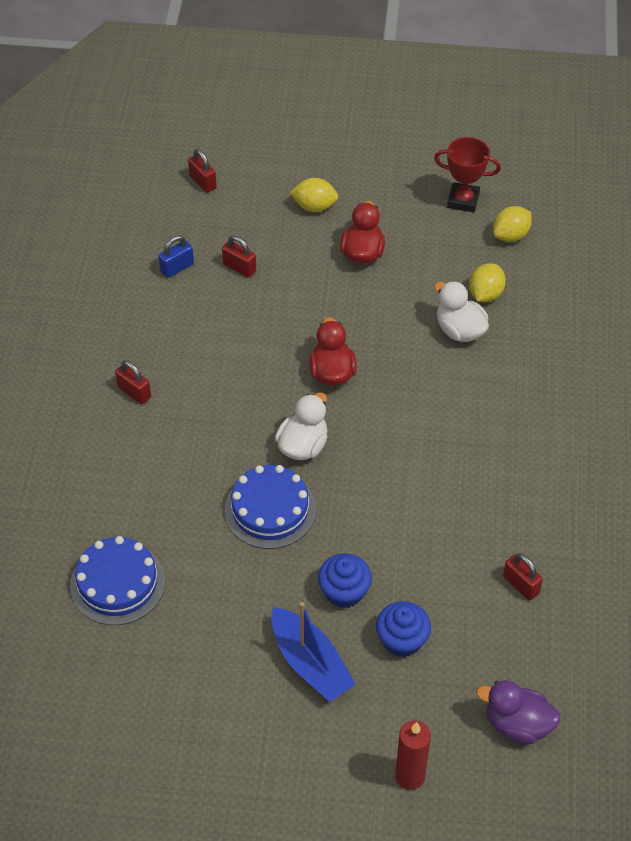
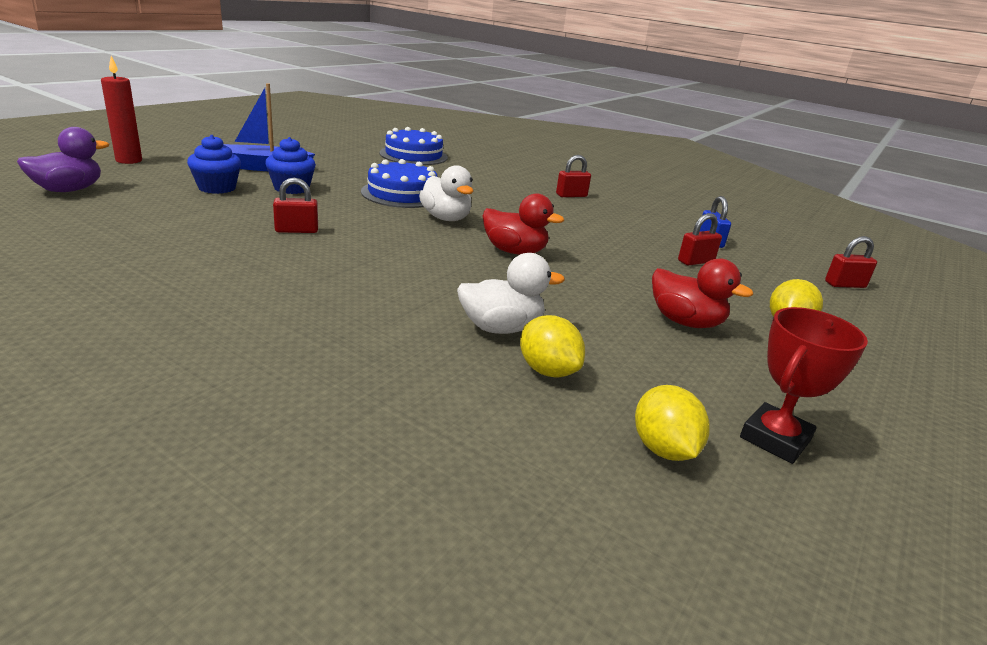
camera: 115 degrees right, 25 degrees down
red padlock [503,553,543,601] -> red padlock moved to [273,178,318,233]

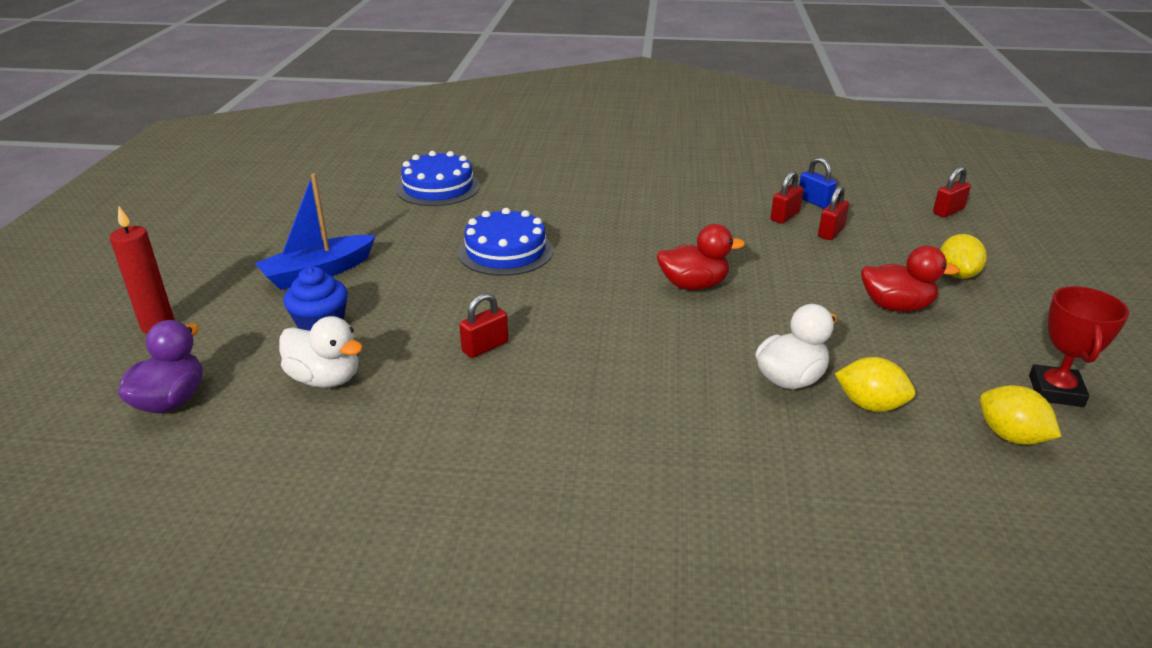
camera: 25 degrees left, 5 degrees up
blue cupcake [265,137,316,194] -> none
white duck [419,165,474,221] -> white duck moved to [279,316,363,388]
red padlock [556,155,591,197] -> red padlock moved to [771,171,803,224]

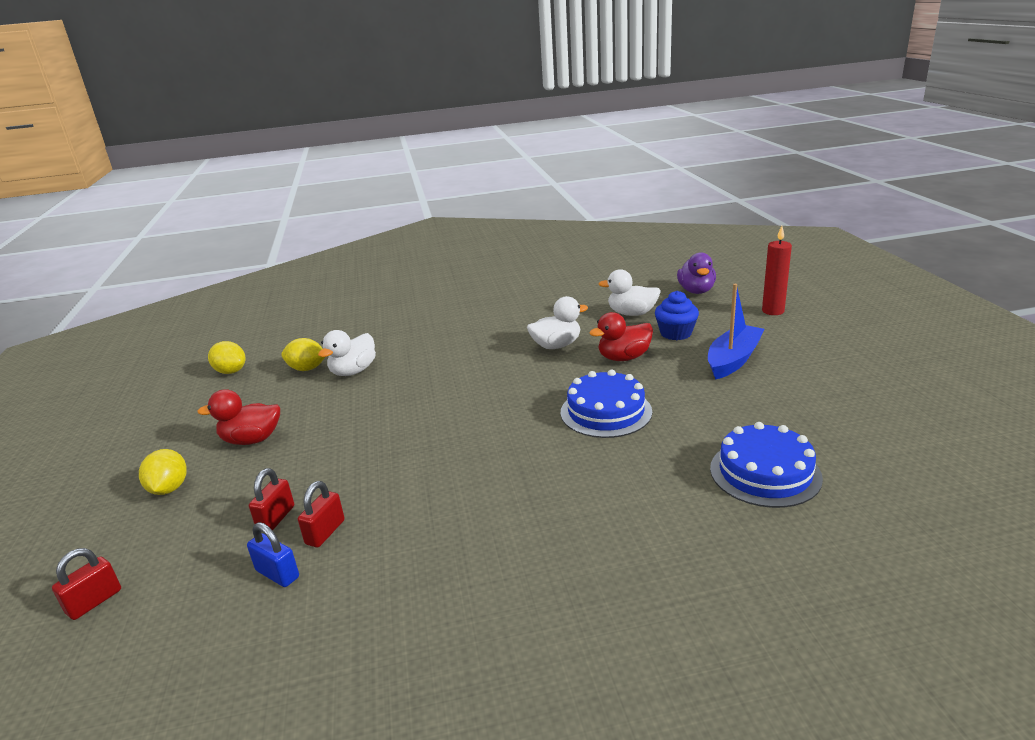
camera: 165 degrees right, 5 degrees down
red padlock [459,293,508,358] -> white duck [527,296,588,349]
red duck [657,224,745,290] -> red duck moved to [589,312,653,361]
red trophy [1029,286,1129,407] -> none

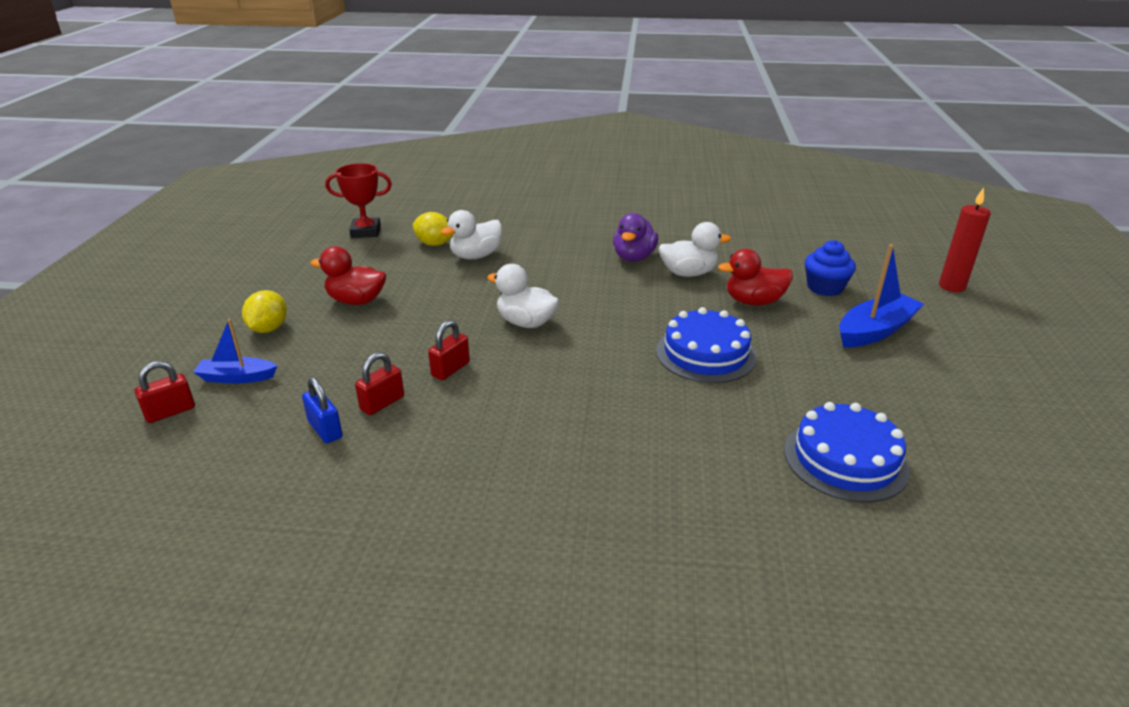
camera: 15 degrees right, 5 degrees up
yellow lemon [208,341,245,374] -> red trophy [325,163,392,238]
red padlock [249,468,294,531] -> red padlock moved to [428,320,470,380]
white duck [598,269,661,316] -> white duck moved to [487,264,559,328]
purple duck [677,252,716,294] -> purple duck moved to [613,213,659,262]
none -> blue boat [193,319,277,384]

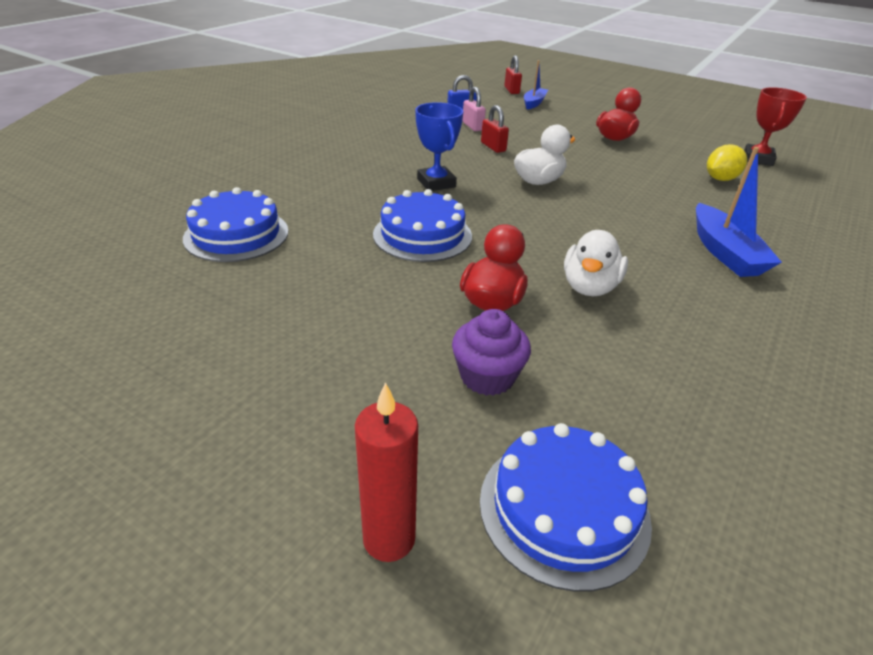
camera: 115 degrees right, 5 degrees up
yellow lemon [242,290,287,333] -> none
red padlock [355,352,404,415] -> pink padlock [462,87,486,131]
white duck [440,210,502,259] -> none
purple duck [613,213,659,262] -> none
blue cupcake [805,240,856,296] -> purple cupcake [452,309,531,396]
blue boat [839,244,924,347] -> blue boat moved to [696,147,782,277]
none -> blue trophy [415,102,463,191]
none -> blue cake [480,423,652,592]

